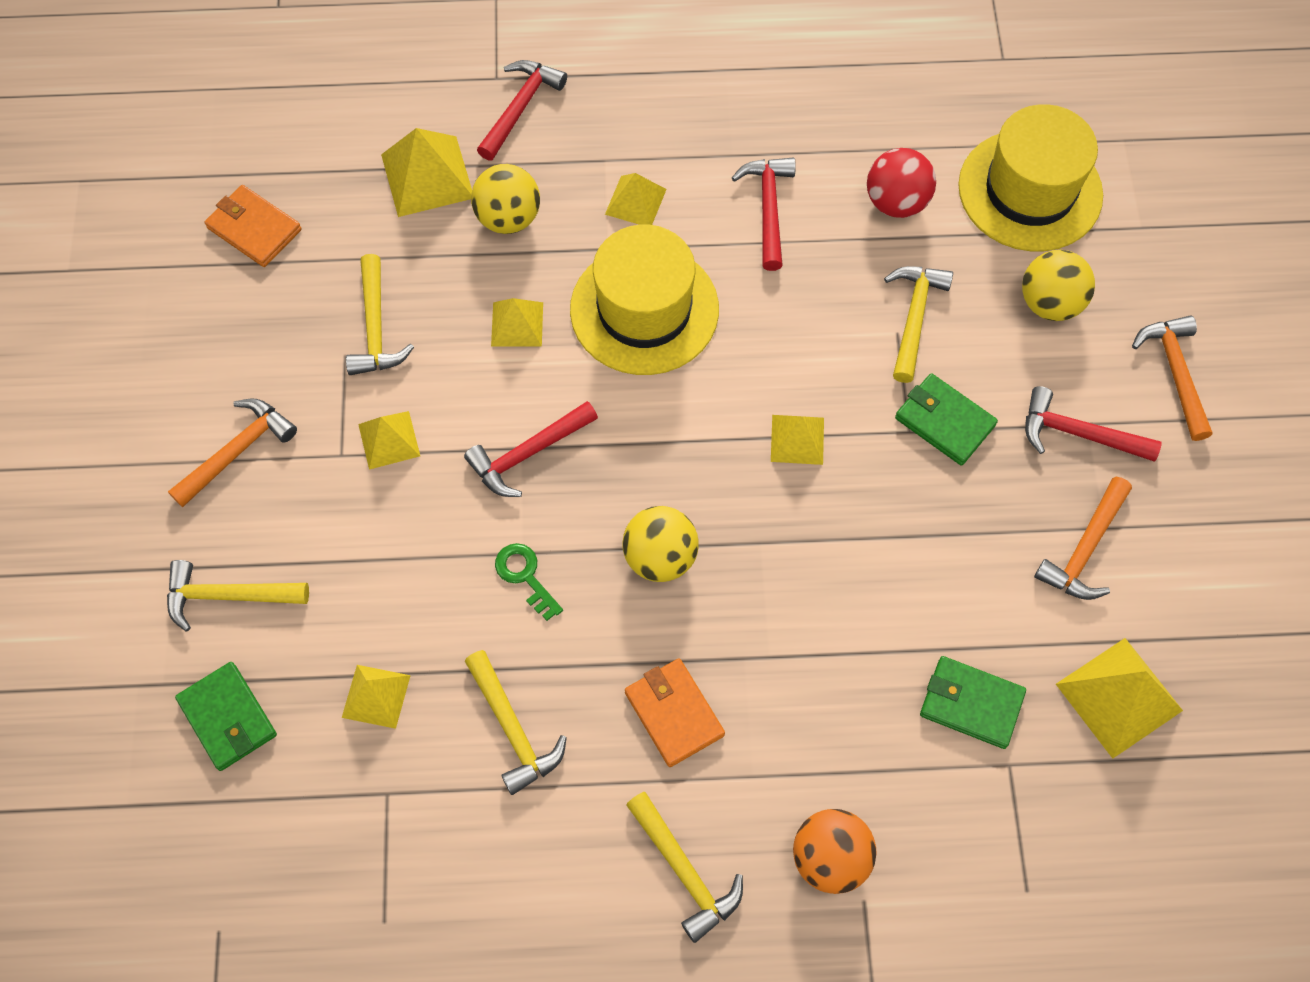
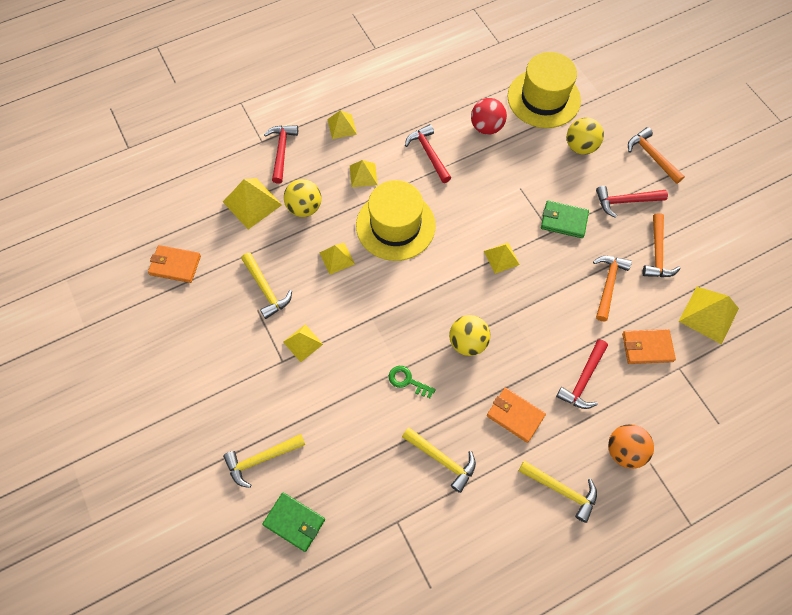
camera: 25 degrees left, 0 degrees up
orange hammer [168,399,297,507] -> orange hammer moved to [593,256,632,321]
yellow pyramid [342,665,411,729] -> yellow pyramid moved to [327,110,357,139]
red hammer [464,401,598,497] -> red hammer moved to [556,339,608,409]
yellow hammer [884,266,953,383] -> none
green wallet [920,656,1026,749] -> orange wallet [622,329,676,364]

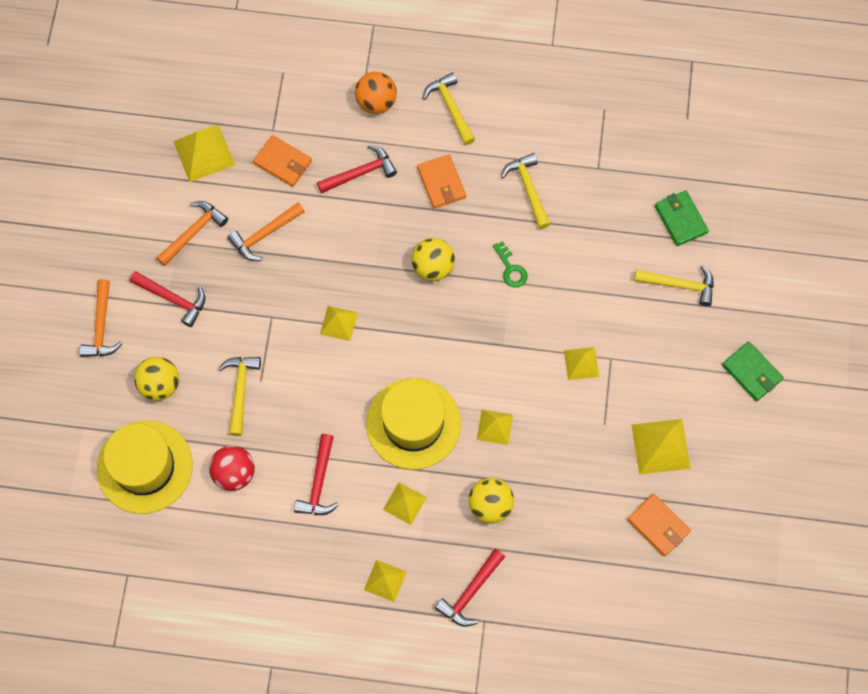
camera: 145 degrees left, 5 degrees up
yellow pyramid [223,178,282,229] -> yellow pyramid moved to [631,419,691,474]
yellow hammer [241,253,292,319] -> yellow hammer moved to [218,357,261,436]
green wallet [541,201,589,238] -> green wallet moved to [722,342,783,401]

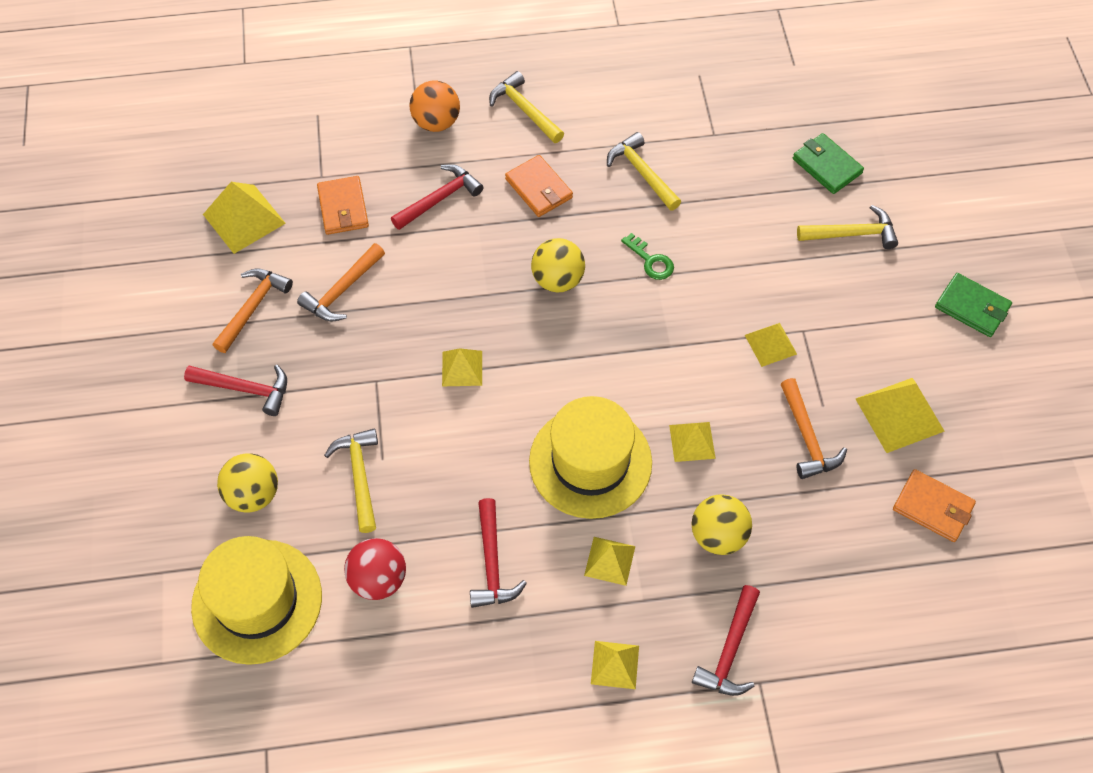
camera: 15 degrees left, 10 degrees down
orange hammer [79,279,122,357] -> orange hammer moved to [781,378,847,479]
orange wallet [253,135,312,187] -> orange wallet turned 60 degrees clockwise [317,176,369,235]

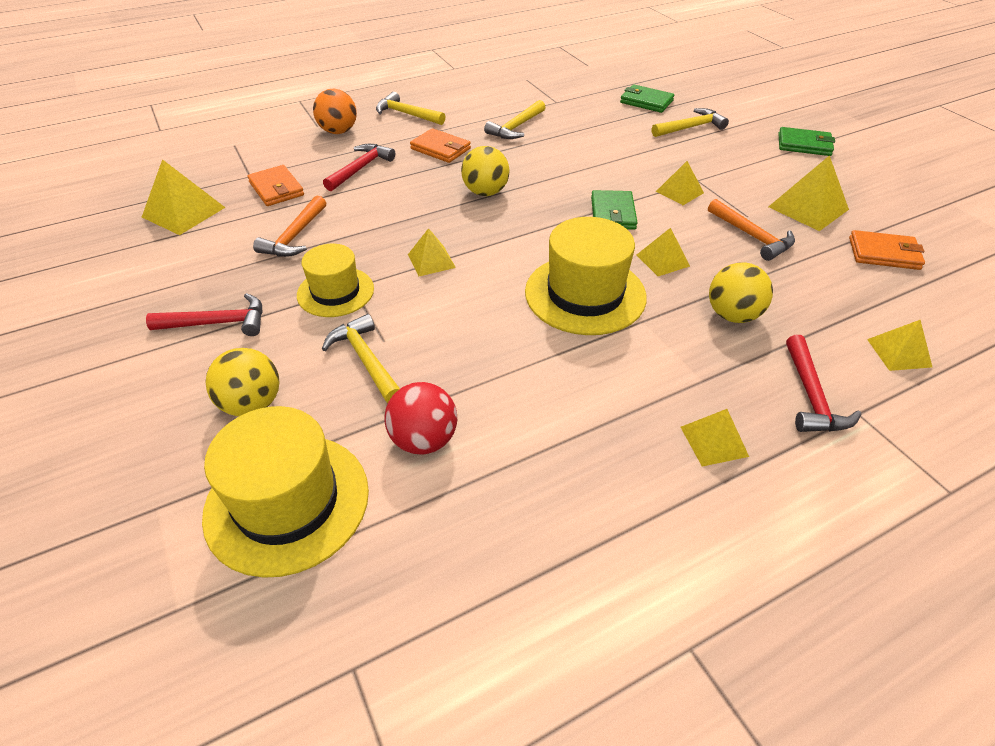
camera: 20 degrees left, 15 degrees down
orange hammer [213,268,293,353] -> none
red hammer [470,498,527,608] -> none
yellow pyramid [584,537,635,586] -> yellow pyramid moved to [867,320,932,371]
yellow hammer [607,132,681,211] -> yellow hammer turned 90 degrees counterclockwise [484,100,546,139]
green key [621,233,674,280] -> none
none -> yellow hat [297,244,374,317]
none -> green wallet [591,190,638,230]

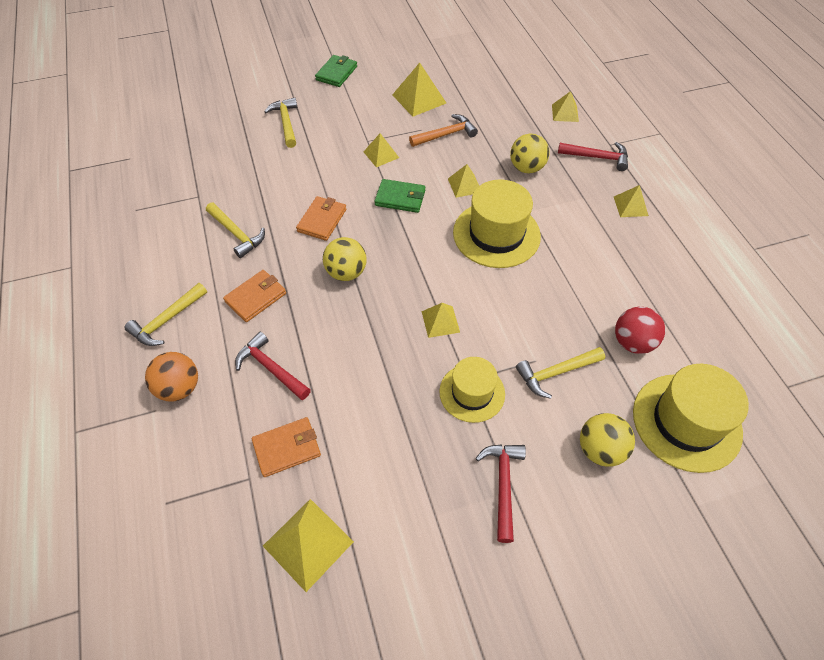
camera: 80 degrees left, 10 degrees up
orange hammer [253,196,326,257] -> none
green wallet [620,84,674,113] -> none
orange wallet [849,230,925,270] -> orange wallet moved to [296,196,346,241]

